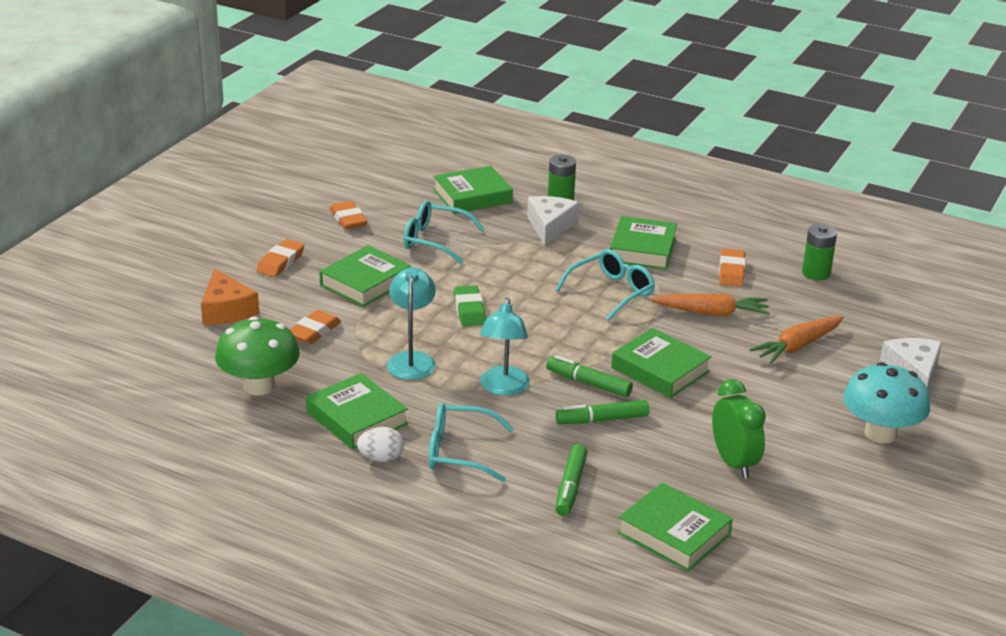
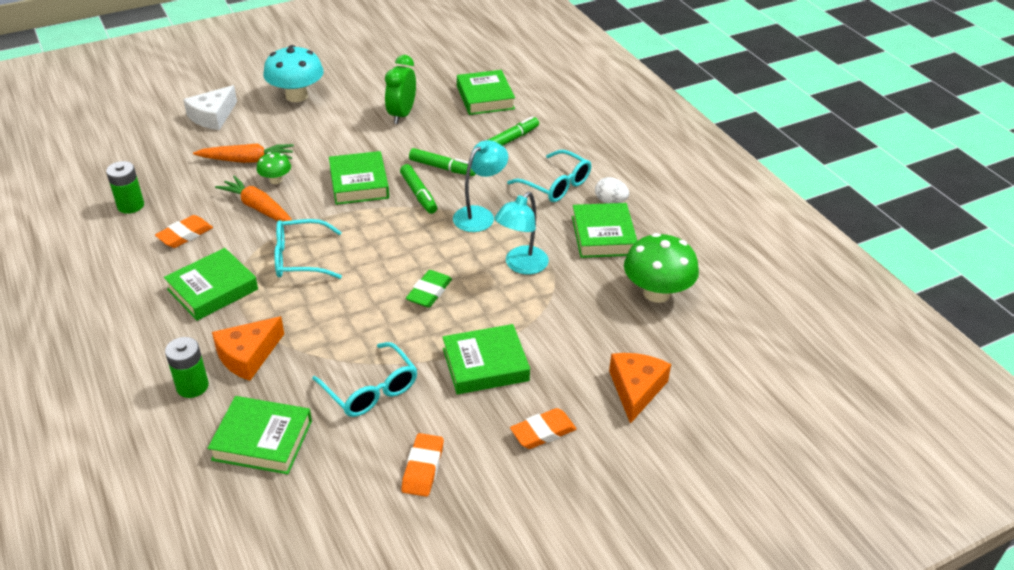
camera: 145 degrees left, 10 degrees up
orange eraser [289,310,341,344] -> none
white cheese [527,196,579,246] -> orange cheese [212,316,284,381]
none -> green mushroom [257,152,291,184]

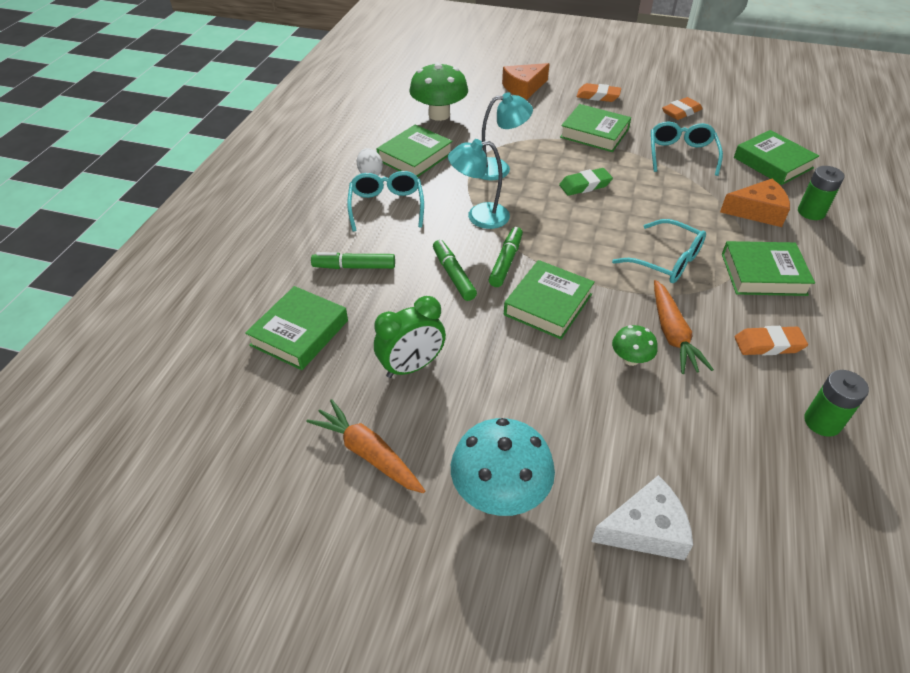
camera: 135 degrees left, 5 degrees up
orange carrot [193,144,294,163] -> orange carrot moved to [307,399,425,493]

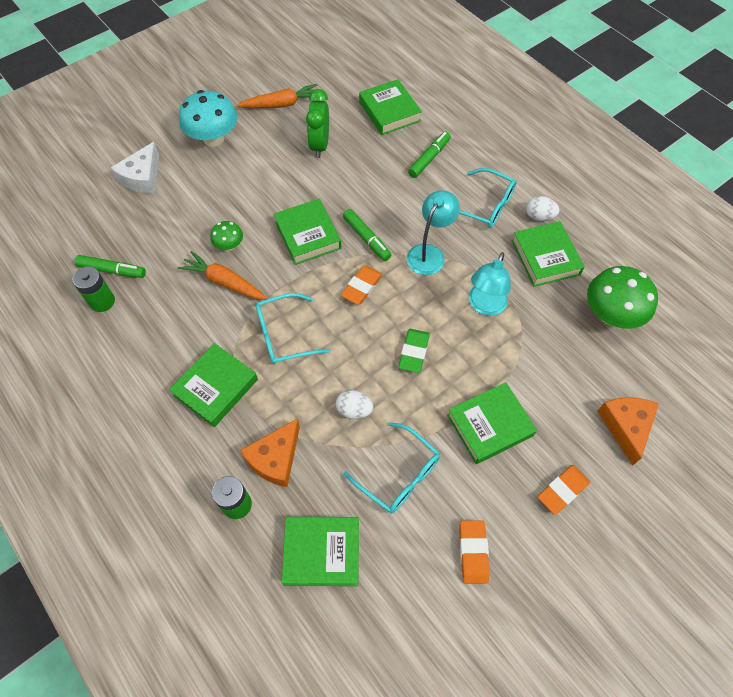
camera: 125 degrees right, 15 degrees up
green marker [433,240,477,301] -> green marker moved to [75,255,146,278]
orange eraser [735,326,808,355] -> orange eraser moved to [341,266,383,305]
none -> white egg [336,390,373,419]

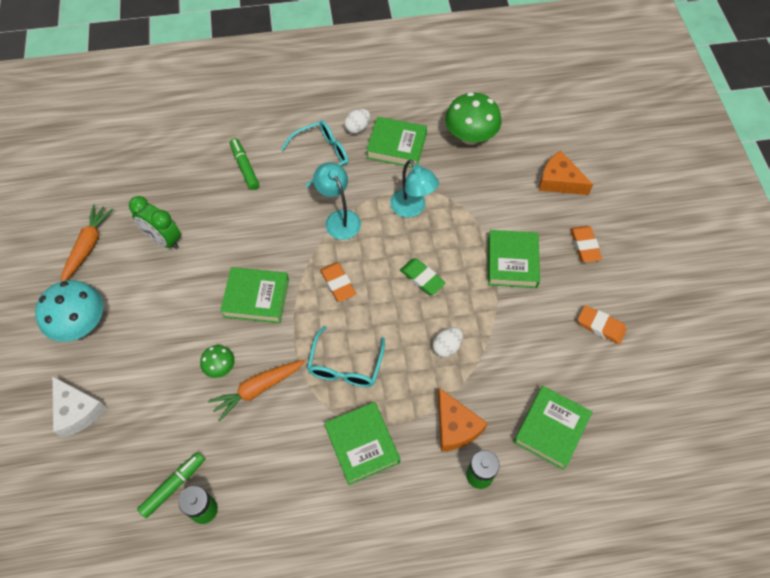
camera: 60 degrees left, 0 degrees up
green marker [343,209,391,261] -> none
turquoise glasses [343,422,440,514] -> none
green book [359,79,422,135] -> none

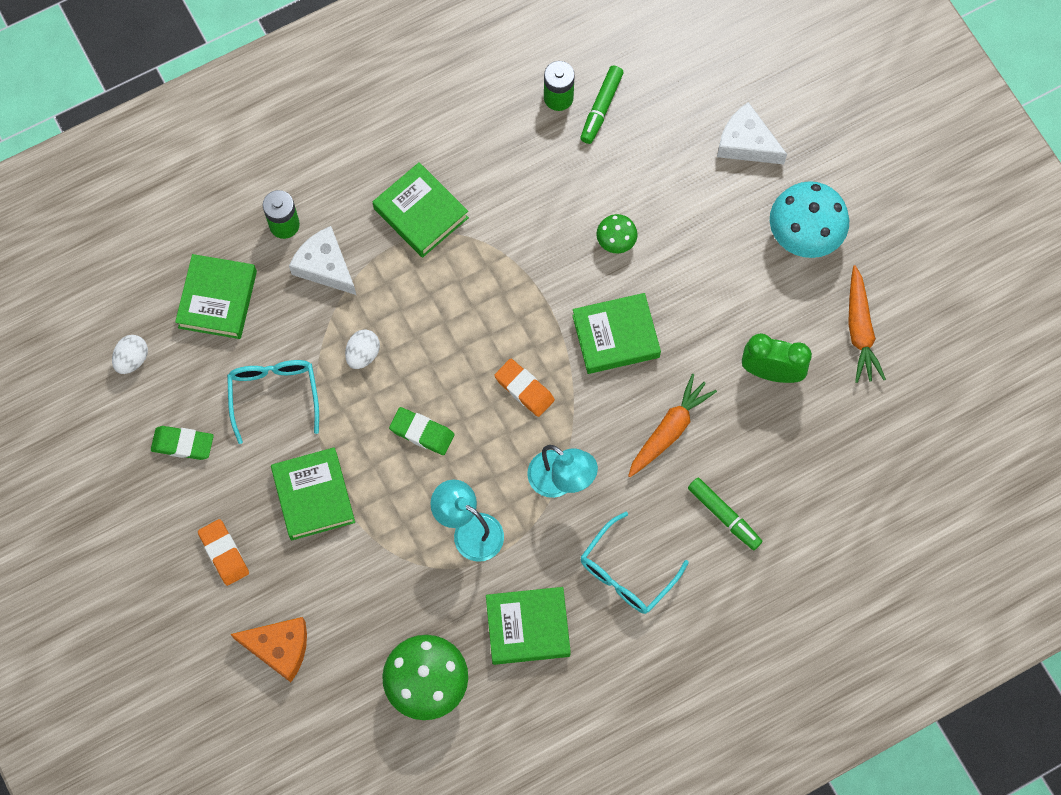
camera: 160 degrees right, 10 degrees up
orange carrot [208,360,305,422] -> orange carrot moved to [628,374,717,477]
turquoise glasses [307,326,385,387] -> turquoise glasses moved to [227,360,319,444]
white egg [344,109,370,134] -> white egg moved to [112,335,148,374]
orange cheese [438,388,488,452] -> white cheese [289,226,356,295]
orange eraser [578,305,627,345] -> green eraser [151,426,214,460]

